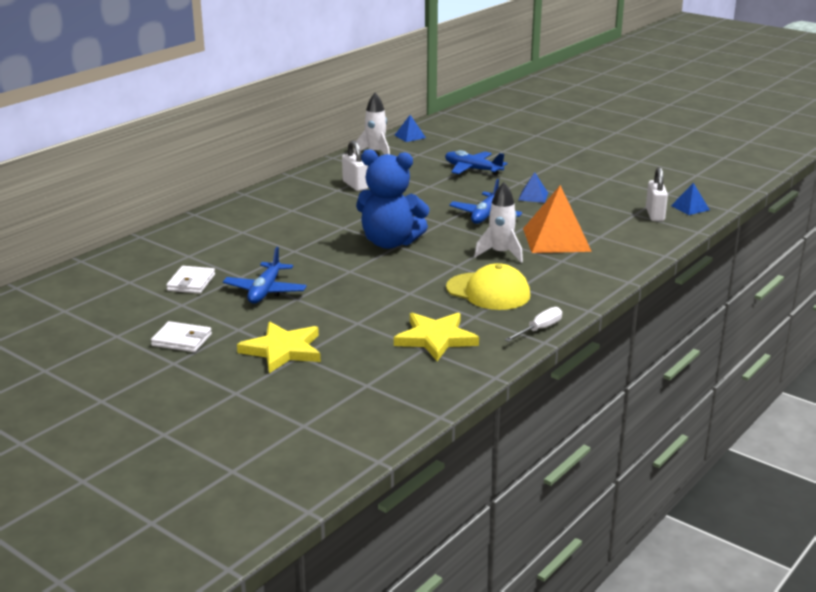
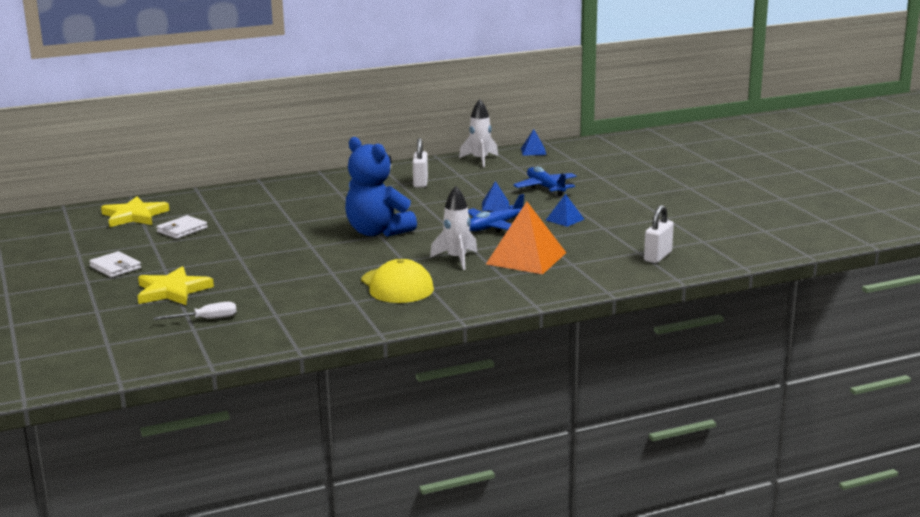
camera: 30 degrees right, 5 degrees down
blue plane [223,247,307,304] -> none
yellow star [394,313,479,361] -> yellow star moved to [101,196,169,227]
white screwdriver [505,307,562,342] -> white screwdriver moved to [154,302,237,320]
blue pyramid [671,183,710,215] -> blue pyramid moved to [482,181,509,211]

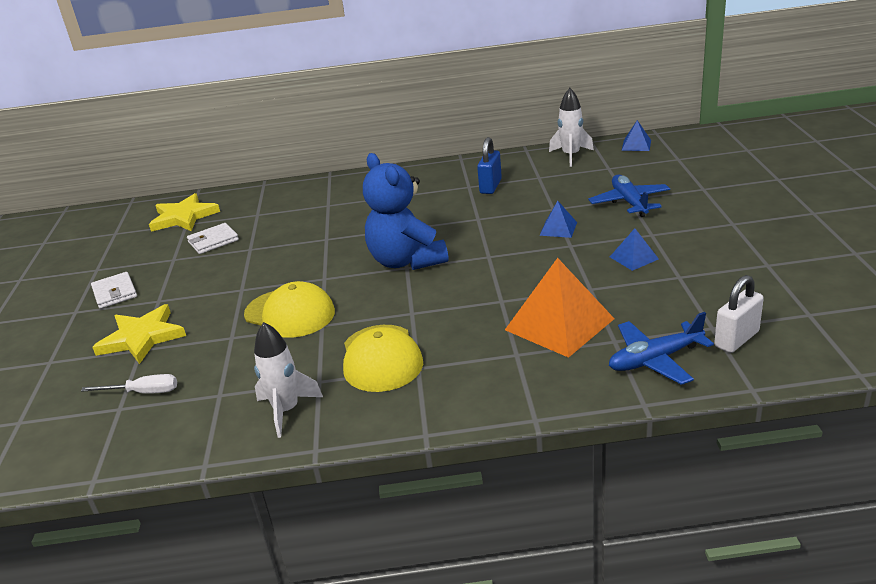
camera: 20 degrees right, 10 degrees up
white padlock [413,138,428,188] -> blue padlock [477,137,502,194]
white rocket [430,186,477,270] -> white rocket moved to [254,322,323,438]
blue plane [468,194,524,232] -> blue plane moved to [609,312,714,385]
none -> yellow cap [244,281,335,338]

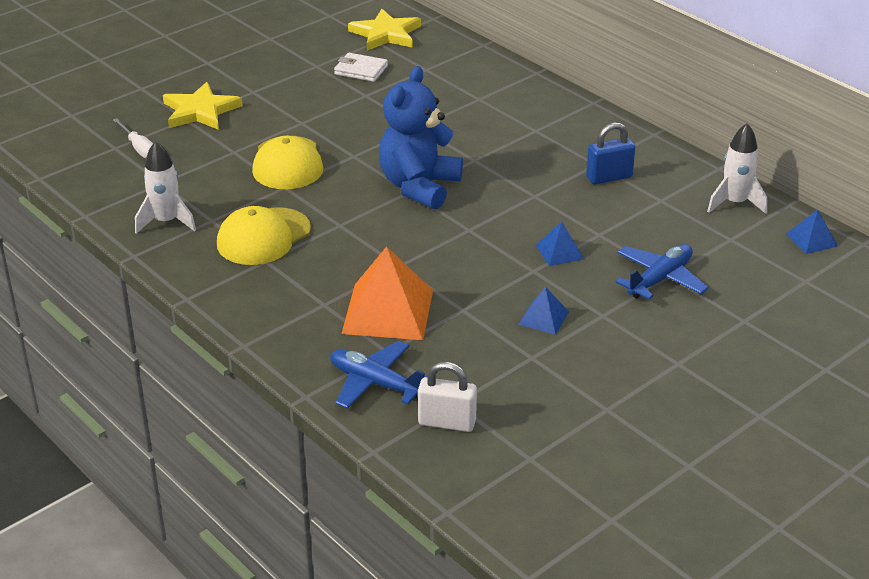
camera: 50 degrees right, 5 degrees up
white wallet [91,272,137,309] -> none

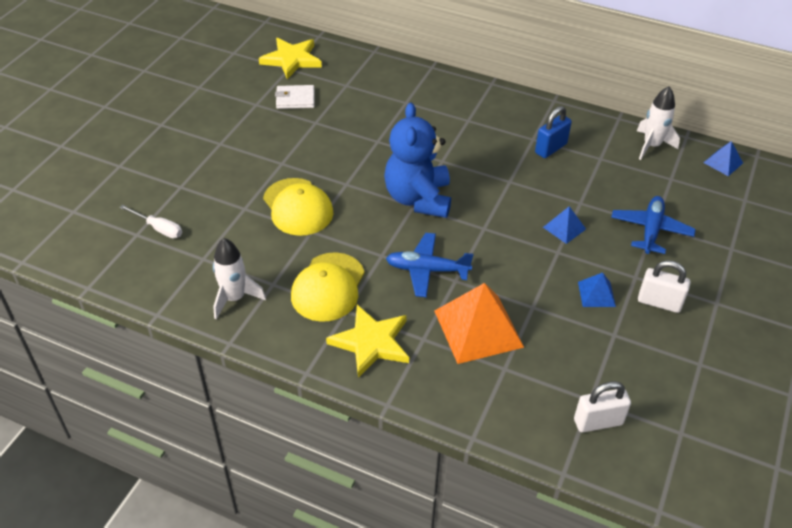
camera: 25 degrees left, 10 degrees up
yellow star [163,82,243,130] -> yellow star moved to [326,305,409,378]
blue plane [330,341,428,409] -> blue plane moved to [386,233,474,297]
none -> white padlock [638,260,691,313]

